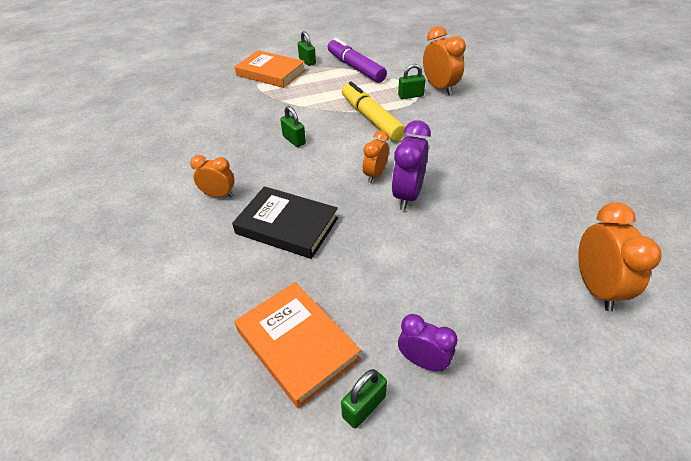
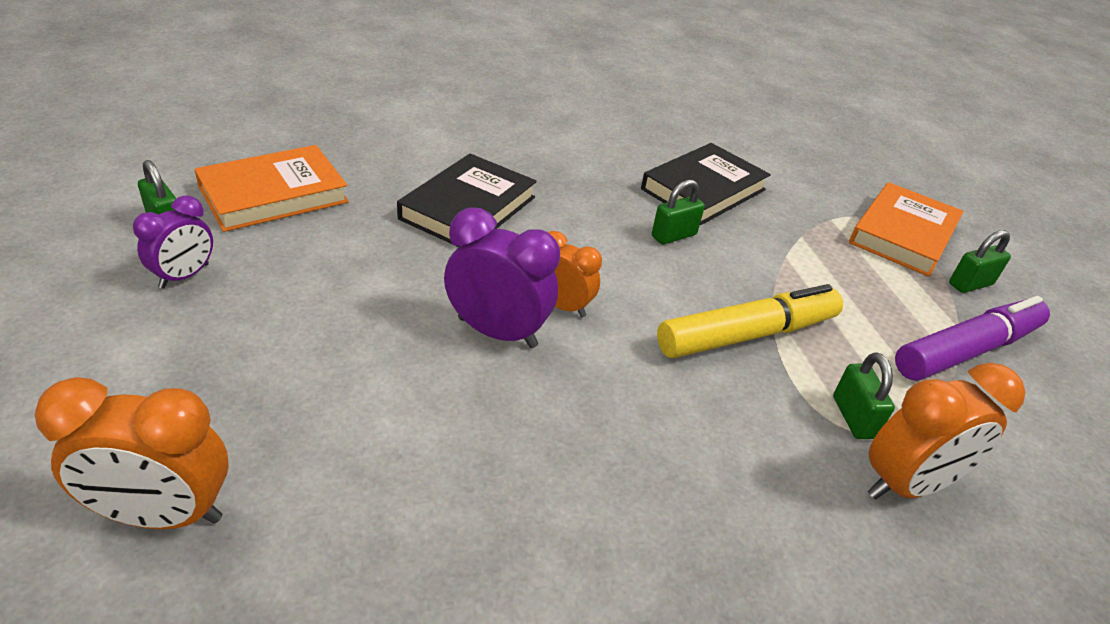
camera: 90 degrees right, 5 degrees down
orange clock [190,155,235,197] -> none
none -> black book [641,143,771,225]

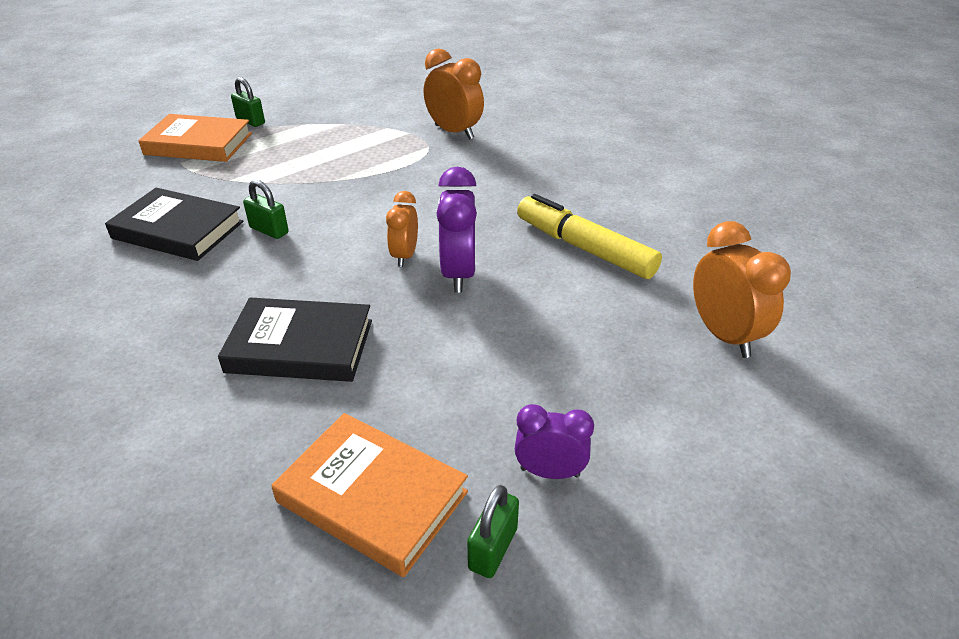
camera: 110 degrees left, 0 degrees up
yellow marker [657,284,843,358] -> yellow marker moved to [517,194,662,279]
green padlock [833,353,895,439] -> none
purple marker [895,296,1050,381] -> none

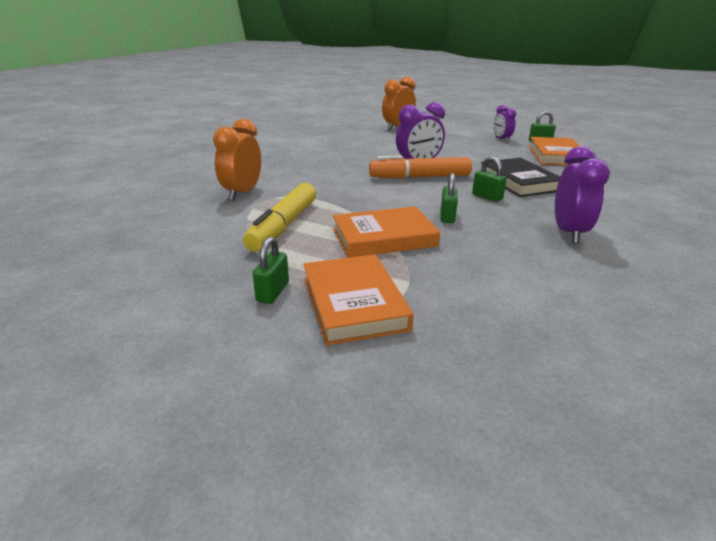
camera: 115 degrees left, 10 degrees down
black book [105,188,243,261] -> none
orange clock [386,191,418,267] -> orange marker [369,155,472,179]
yellow marker [517,194,662,279] -> yellow marker moved to [243,183,316,252]
none -> orange book [333,206,440,258]
none -> green padlock [472,157,507,202]
none -> purple clock [555,146,610,243]

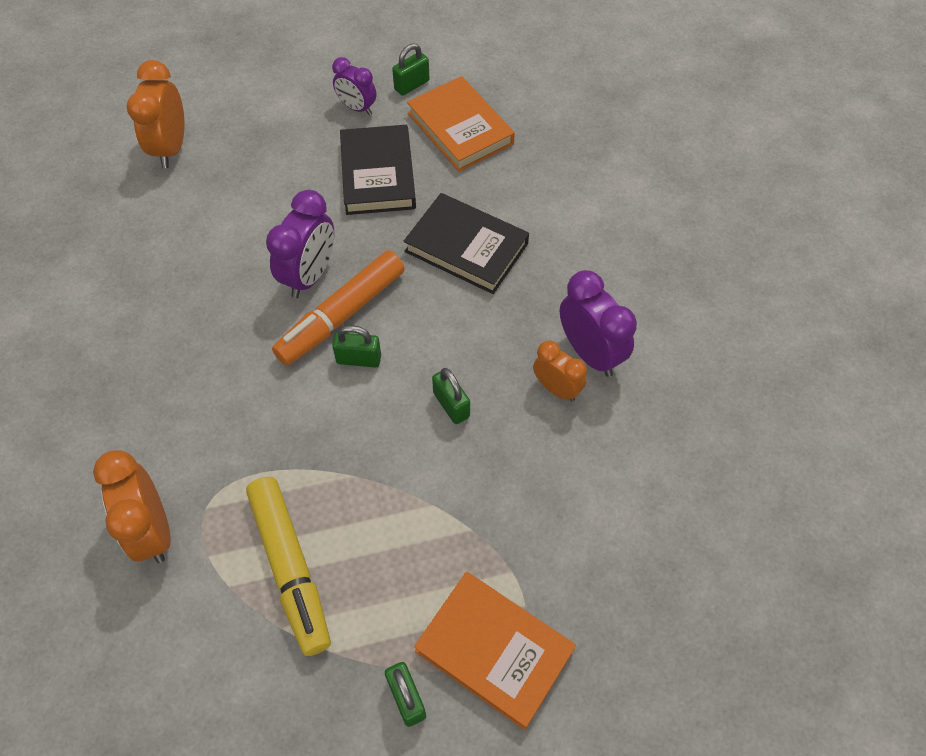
camera: 40 degrees left, 30 degrees up
orange book [333,206,440,258] -> none
green padlock [472,157,507,202] -> green padlock moved to [332,325,381,367]
none -> black book [340,125,416,215]
none -> orange clock [533,340,587,402]

